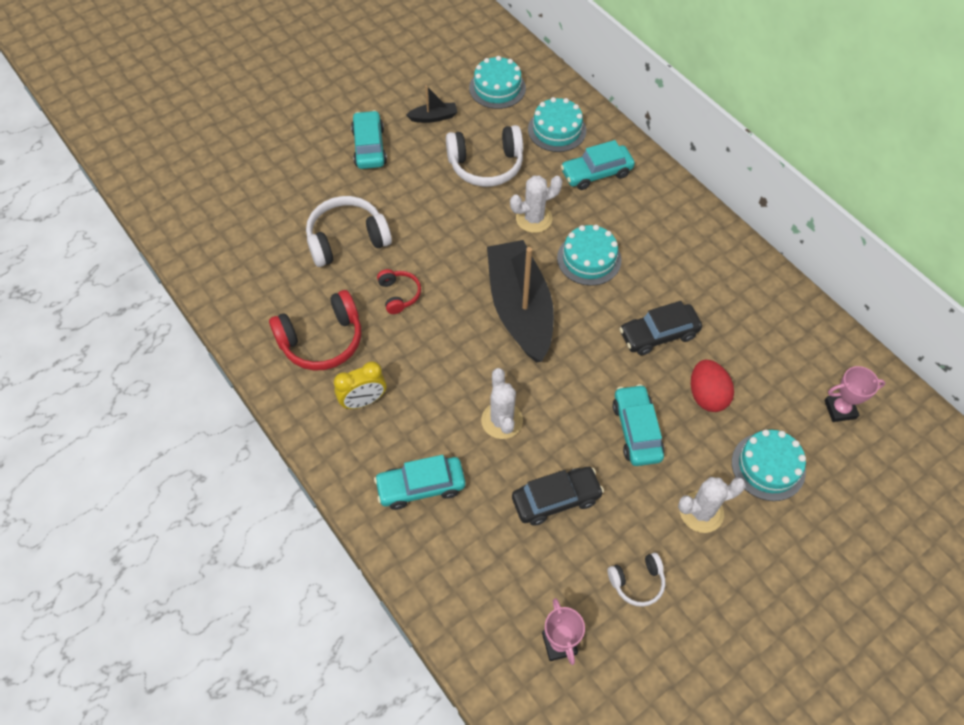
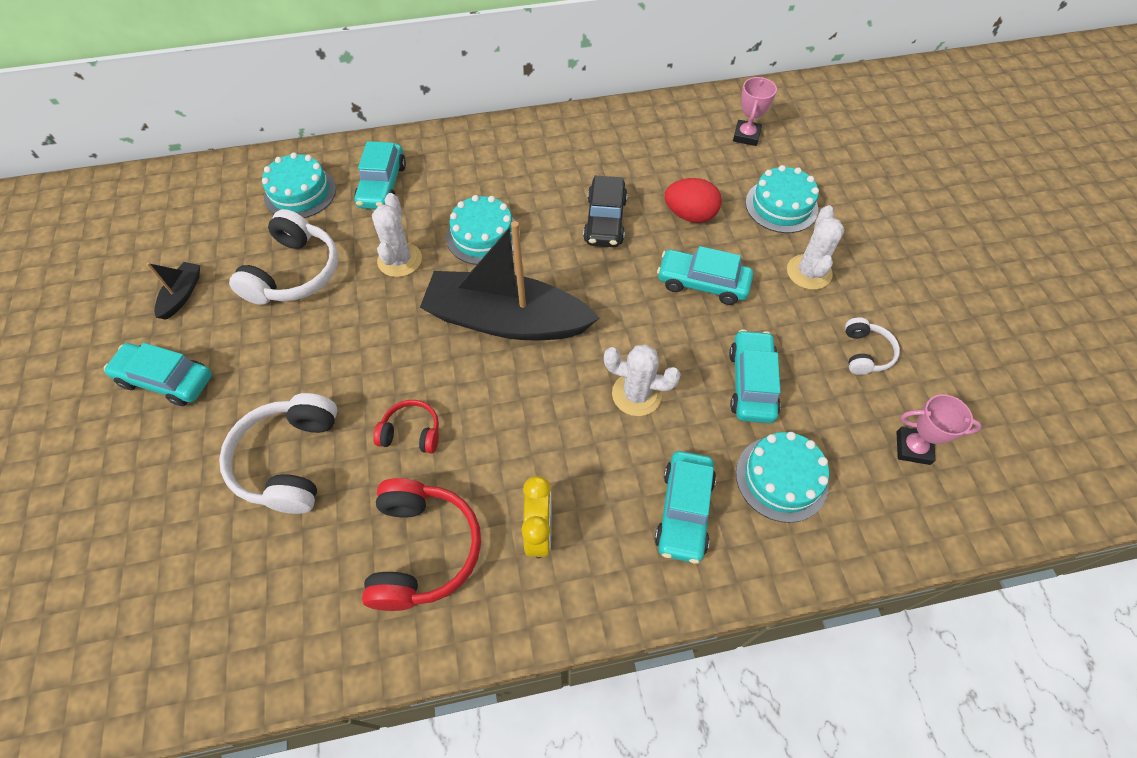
camera: 65 degrees left, 0 degrees up
turquoise cake [469,56,526,109] -> turquoise cake moved to [736,432,829,523]
black car [512,467,604,526] -> turquoise car [729,329,781,423]

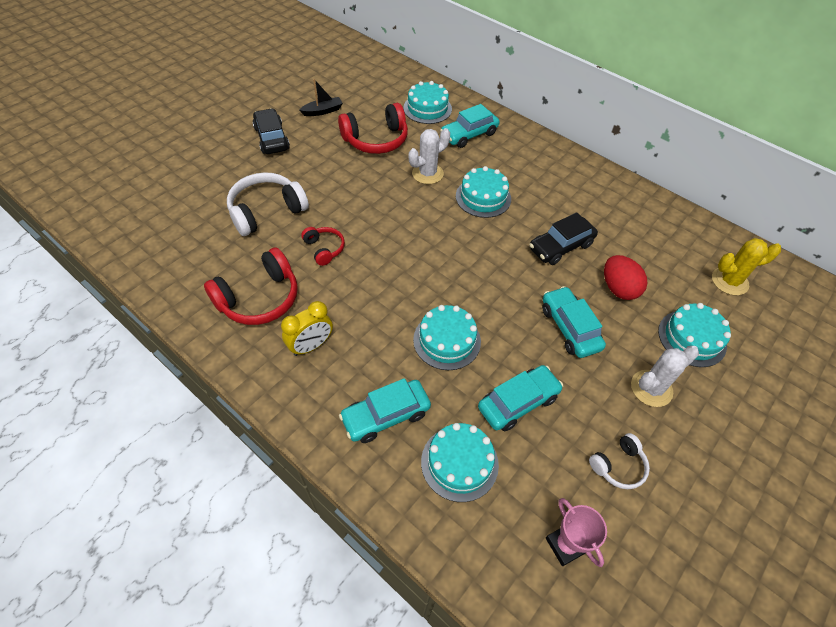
camera: 50 degrees right, 5 degrees down
turquoise car [104,343,212,406] -> black car [252,108,290,154]
white headphones [229,209,338,305] -> red headphones [338,103,408,154]
black boat [420,221,600,340] -> none
white cactus [604,344,681,416] -> turquoise cake [413,305,481,370]
pink trophy [733,77,777,146] -> yellow cactus [712,238,781,295]

